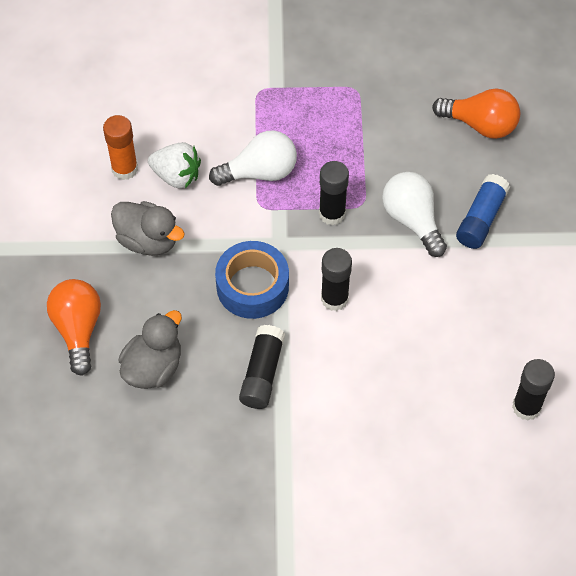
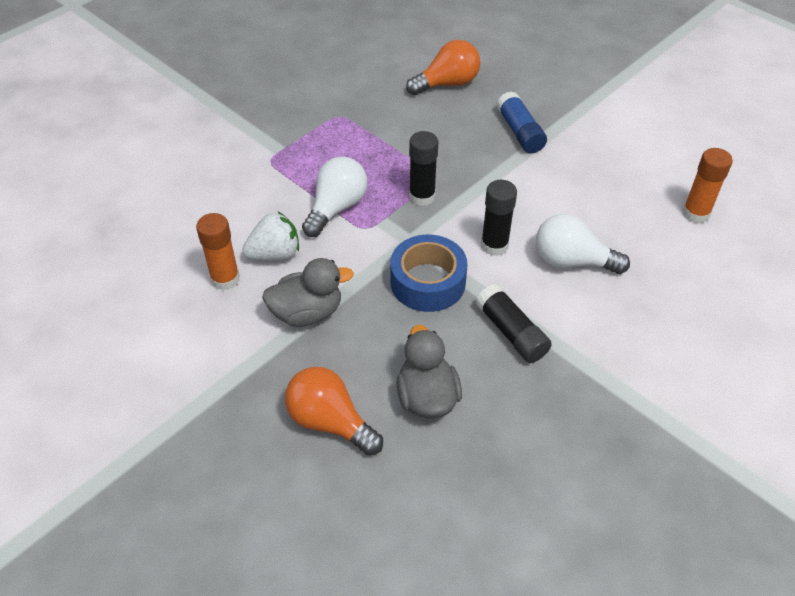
camera: 45 degrees left, 10 degrees down
white light bulb [382,172,447,257] -> white light bulb moved to [536,214,630,274]
black glue stick [512,359,555,421] -> orange glue stick [683,148,733,223]

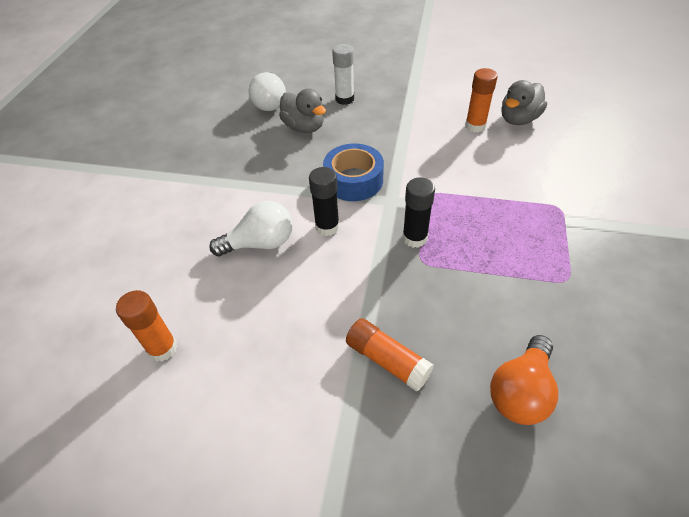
camera: 150 degrees right, 0 degrees up
white strawberry [242,212,299,261] -> none
grey duck [262,258,354,327] -> grey duck moved to [501,80,547,125]
orange light bulb [285,367,383,456] -> white glue stick [332,44,354,105]
white light bulb [302,157,368,237] -> white light bulb moved to [248,72,286,111]
black glue stick [475,284,552,363] -> none
blue glue stick [496,91,547,153] -> orange glue stick [346,318,434,392]

